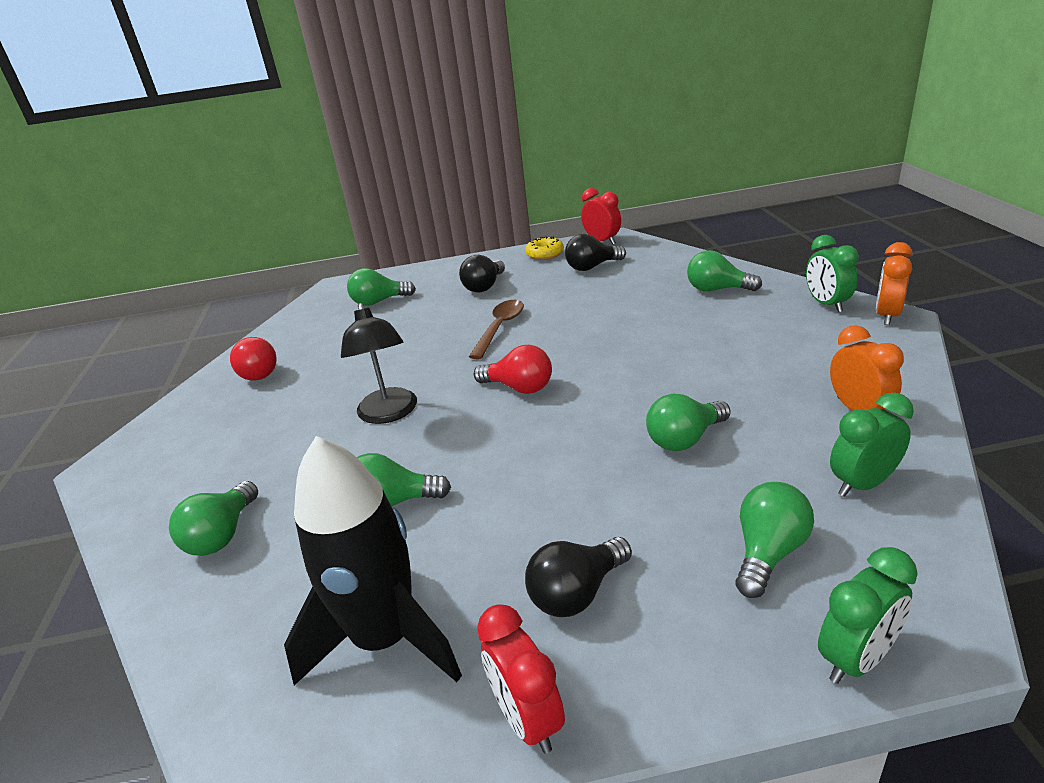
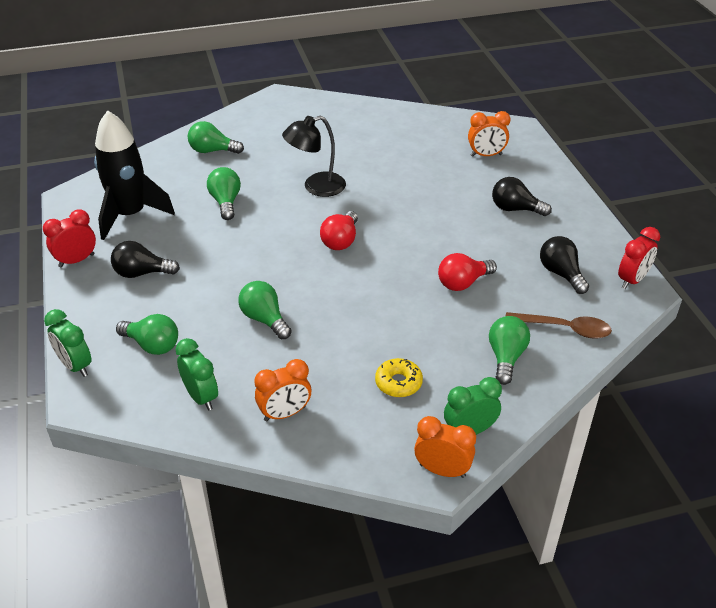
camera: 80 degrees right, 10 degrees up
red light bulb [230,337,276,381] -> red light bulb moved to [438,253,497,291]
green light bulb [347,268,416,306] -> orange clock [468,111,510,157]
brown spoon [469,300,524,359] -> brown spoon moved to [506,312,612,339]
yellow donut [525,236,564,260] -> yellow donut moved to [375,358,423,397]
black light bulb [525,537,632,617] -> black light bulb turned 45 degrees counterclockwise [111,241,180,278]

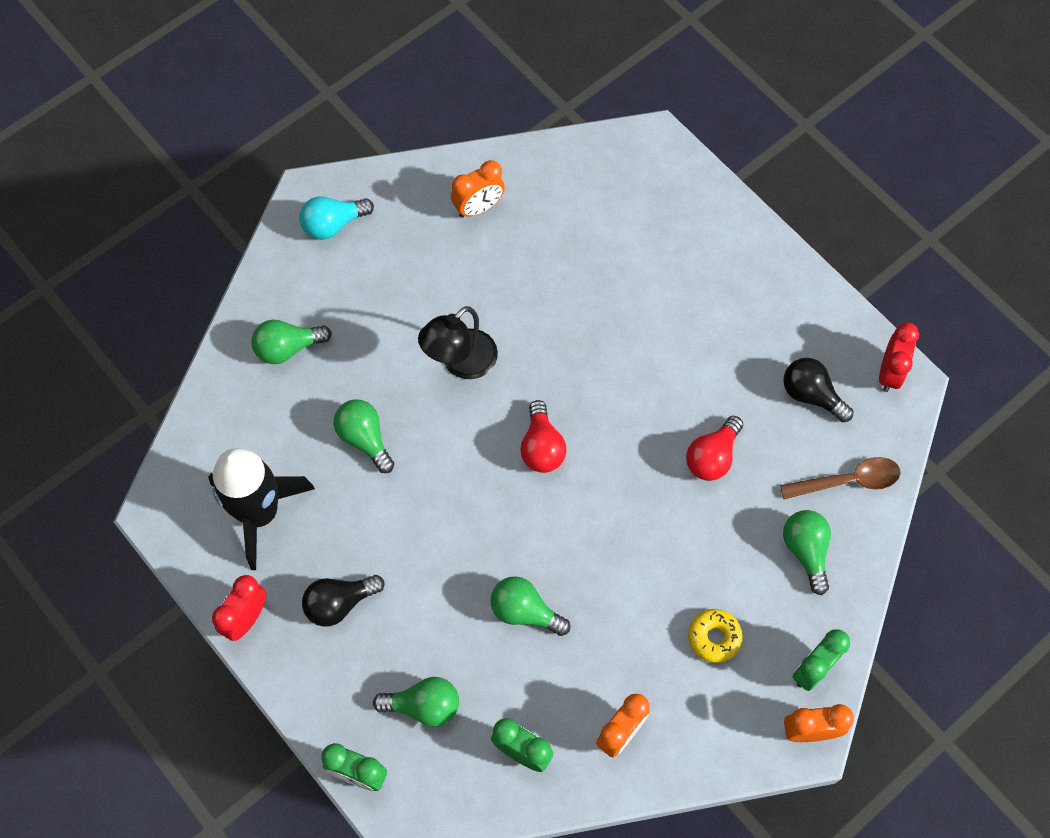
camera: 25 degrees left, 25 degrees up
orange clock [468,111,510,157] -> orange clock moved to [451,160,505,218]
black light bulb [492,177,552,216] -> none
none -> turquoise light bulb [300,196,374,240]

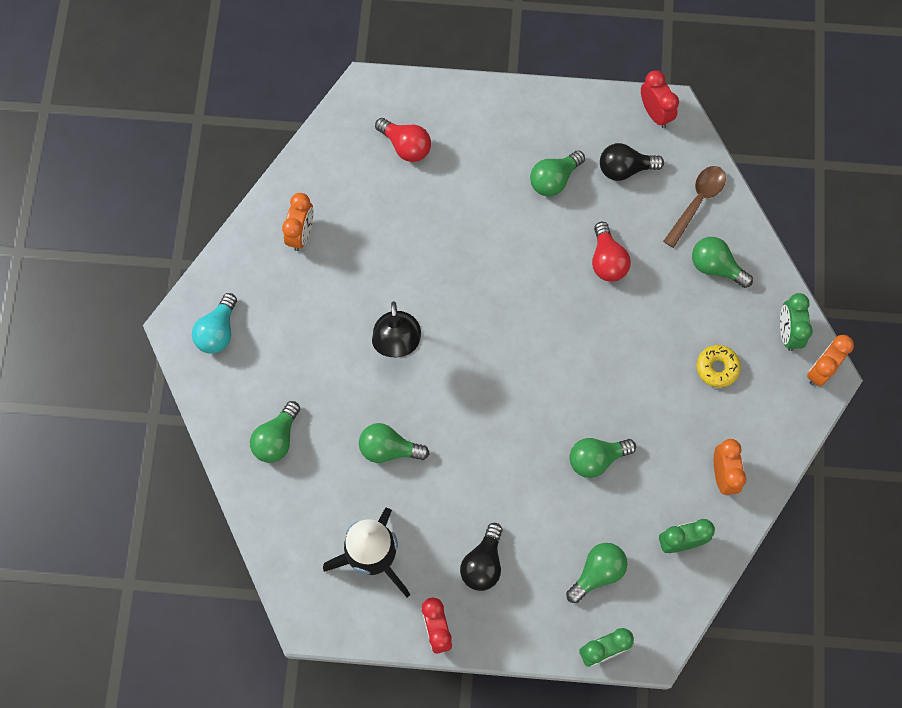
camera: 45 degrees left, 5 degrees up
red light bulb [520,400,567,473] -> red light bulb moved to [375,118,431,162]
none -> green light bulb [530,150,585,196]

